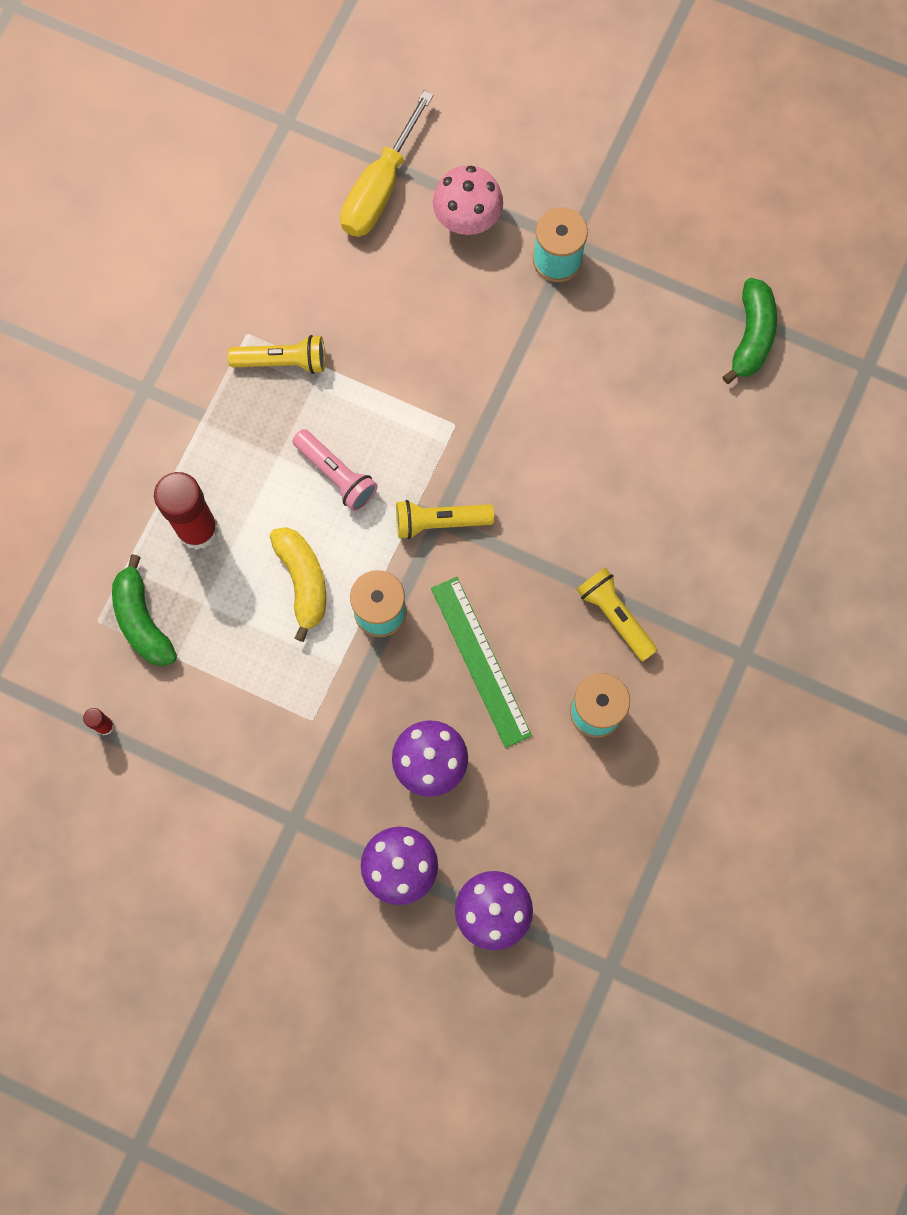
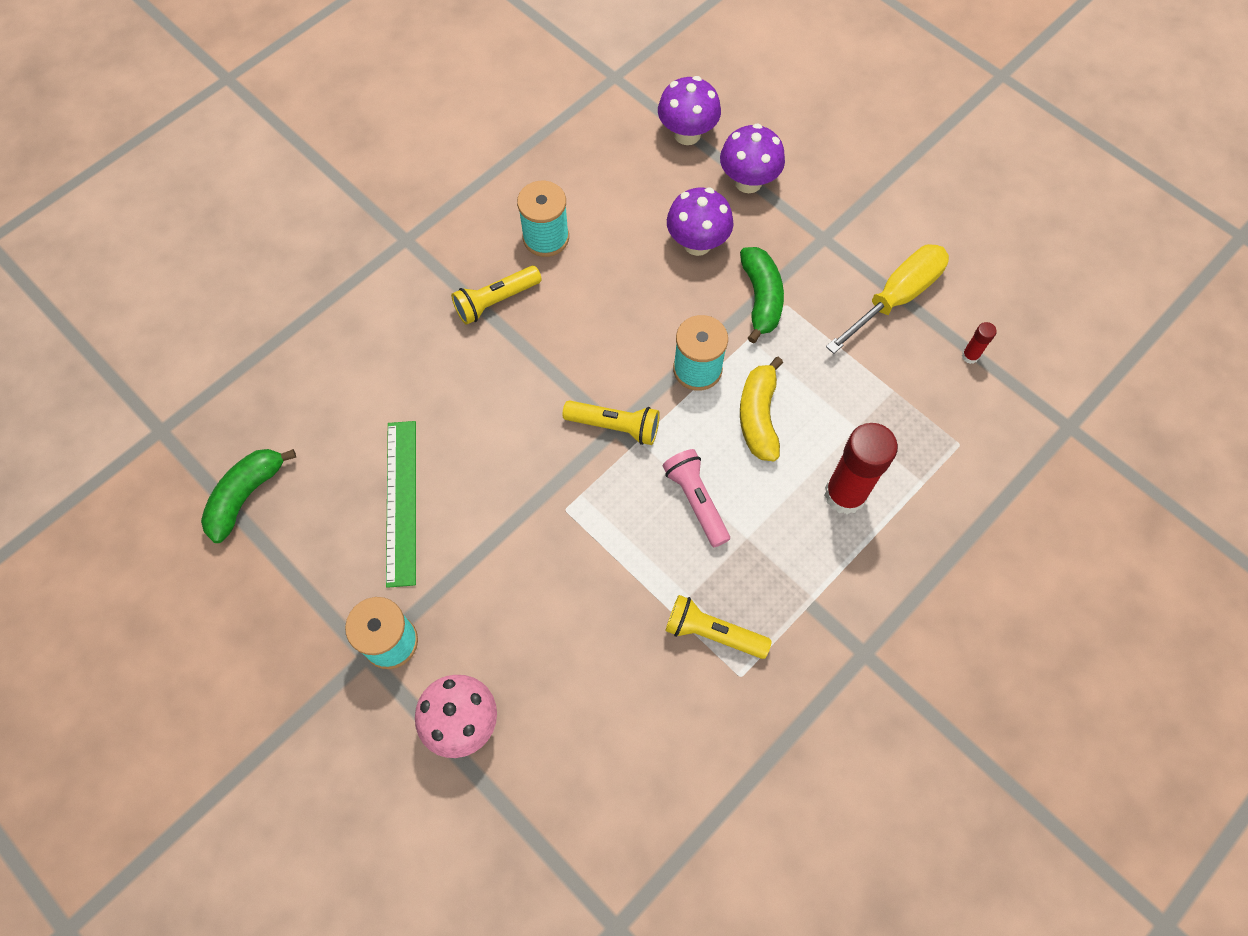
camera: 160 degrees left, 10 degrees down
green banana [112,554,177,666] -> green banana moved to [740,247,784,343]
yellow screwdriver [340,90,434,237] -> yellow screwdriver moved to [826,244,949,354]
green ruler [431,577,532,748] -> green ruler moved to [386,421,416,588]
yellow flashlight [576,567,657,661] -> yellow flashlight turned 75 degrees clockwise [451,266,542,325]

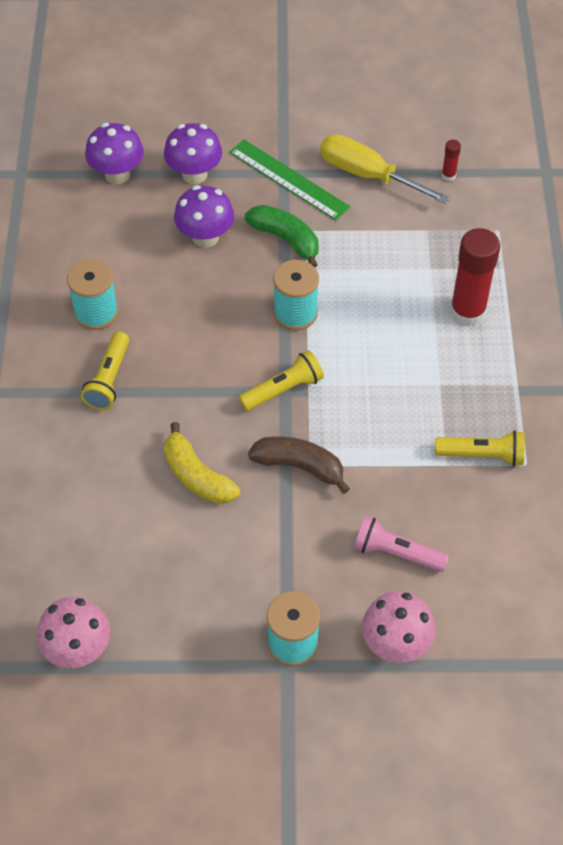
camera: 45 degrees left, 10 degrees down
green banana [201,449,296,543] -> pink mushroom [37,597,110,668]
green ruler [386,421,416,588] -> green ruler moved to [229,139,350,220]
pink flashlight [663,449,730,547] -> pink flashlight moved to [354,516,449,572]
yellow flashlight [665,595,772,659] -> yellow flashlight turned 150 degrees counterclockwise [435,430,525,466]
yellow banana [740,357,783,461] -> yellow banana moved to [164,422,240,504]
yellow screwdriver [826,244,949,354] -> yellow screwdriver turned 60 degrees counterclockwise [320,134,450,204]
none -> brown banana [248,436,350,494]

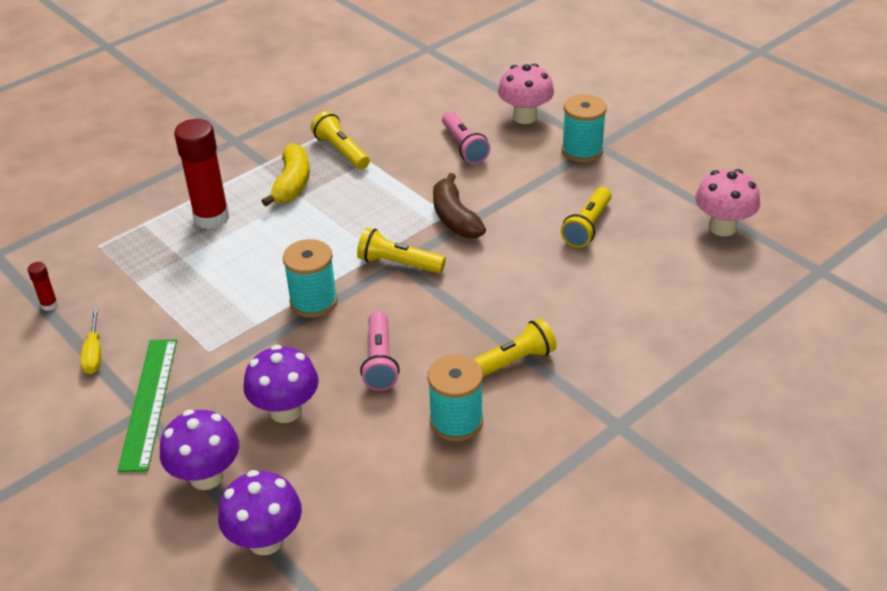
camera: 130 degrees left, 15 degrees down
yellow banana [164,422,240,504] -> yellow banana moved to [262,143,310,206]
green banana [245,205,318,268] -> none
yellow screwdriver [320,134,450,204] -> yellow screwdriver [80,309,101,374], size x0.52
none -> pink flashlight [360,311,399,391]
none -> yellow flashlight [561,187,612,248]

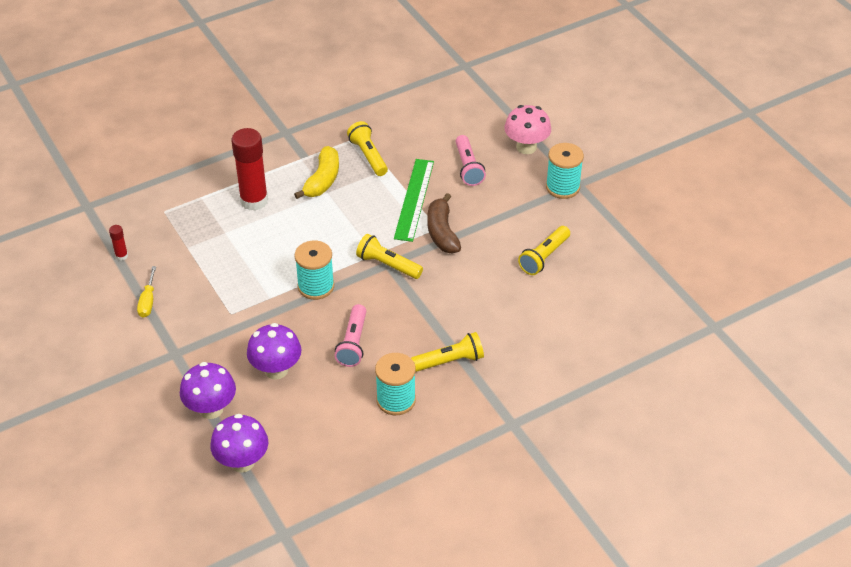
camera: 10 degrees right, 5 degrees up
green ruler [118,339,177,472] -> green ruler moved to [394,159,434,242]
pink mushroom [695,169,760,236] -> none

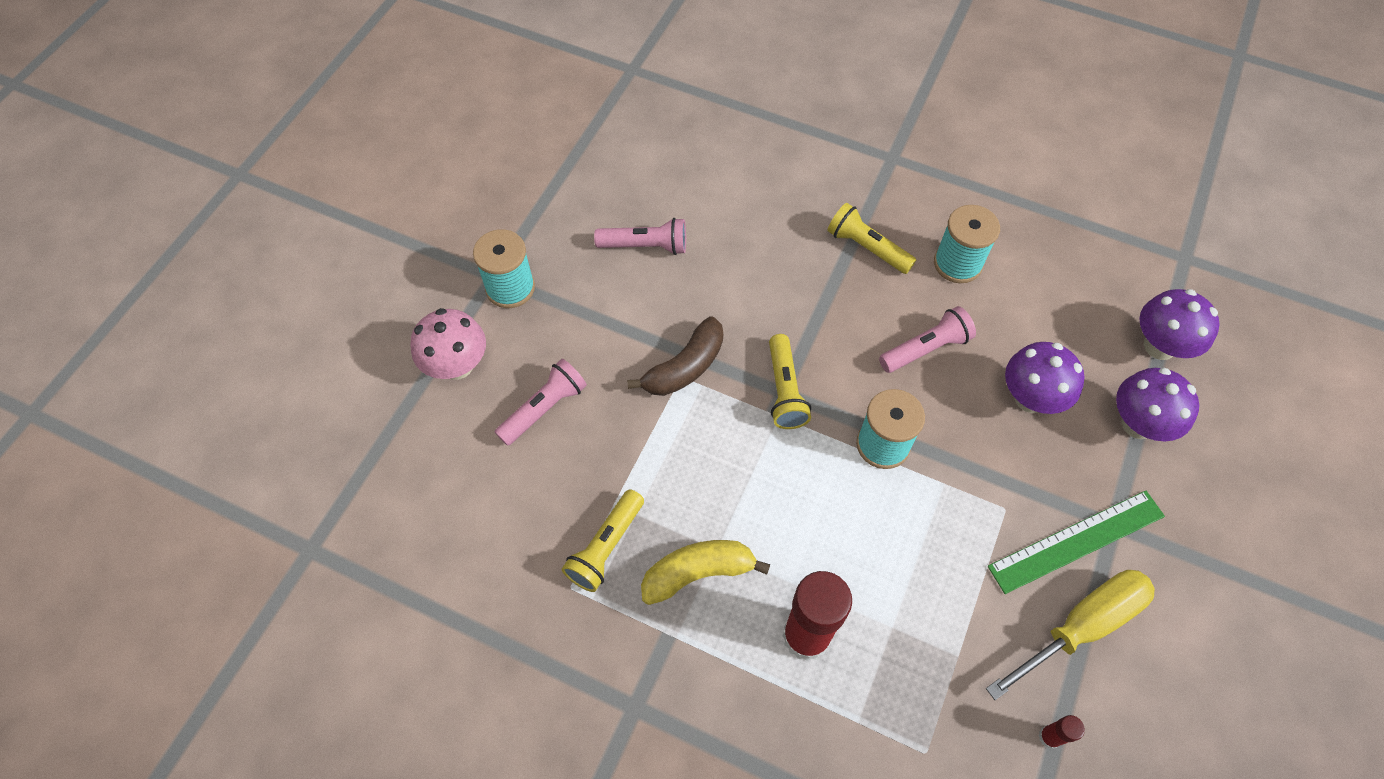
camera: 125 degrees left, 15 degrees up
yellow screwdriver [137,266,156,318] -> yellow screwdriver [986,570,1155,700], size x1.93
green ruler [394,159,434,242] -> green ruler moved to [988,491,1165,594]
yellow flashlight [518,226,570,275] -> pink flashlight [594,218,686,255]

